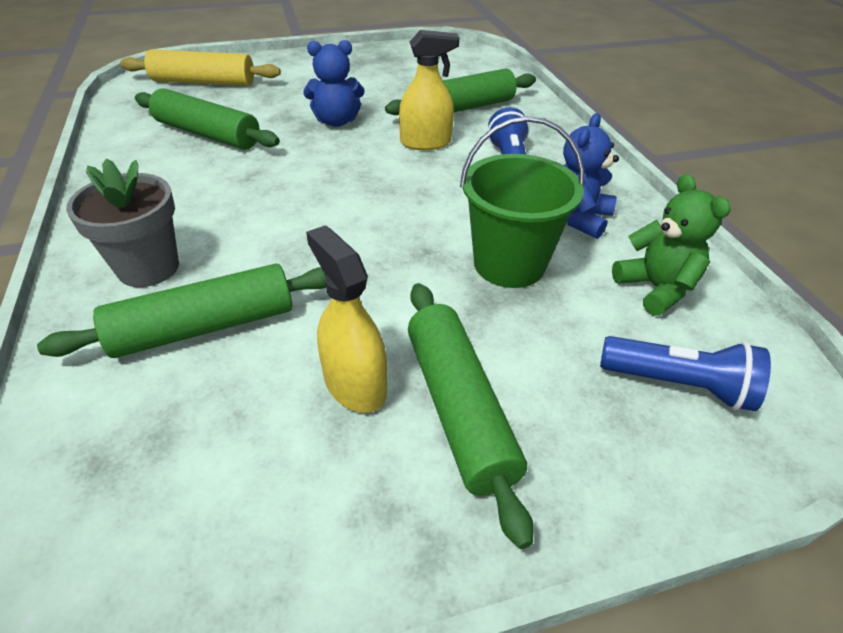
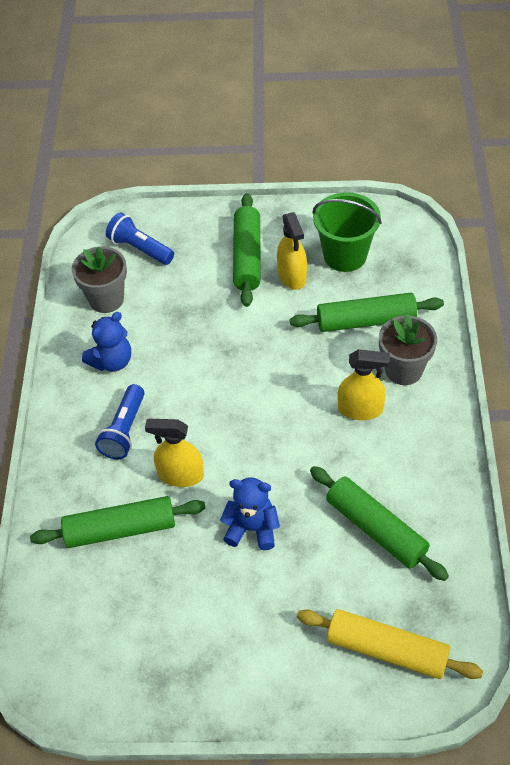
camera: 160 degrees left, 10 degrees up
green bucket [460,116,584,288] -> green bucket moved to [313,192,382,272]
green teddy bear [612,174,731,316] -> grey flower pot [72,246,127,313]
none -> yellow spray bottle [337,349,390,420]

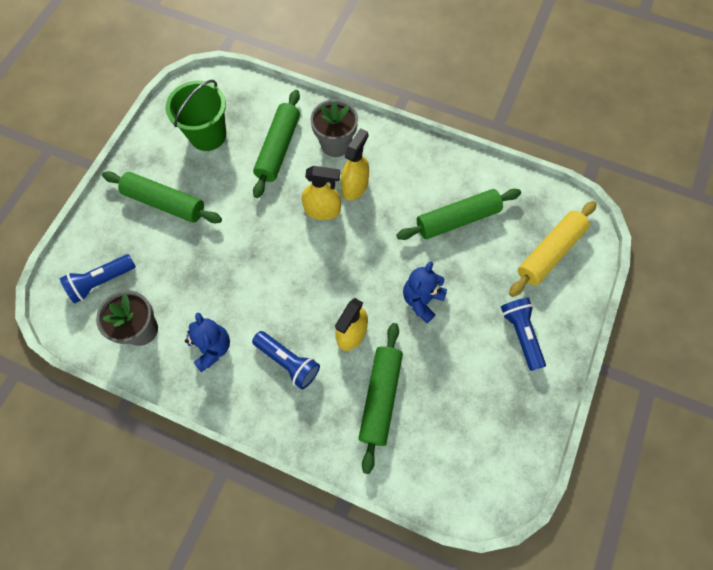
camera: 70 degrees left, 15 degrees up
yellow spray bottle [277,212,307,290] -> yellow spray bottle moved to [302,166,341,220]
none -> blue flashlight [501,298,546,371]

